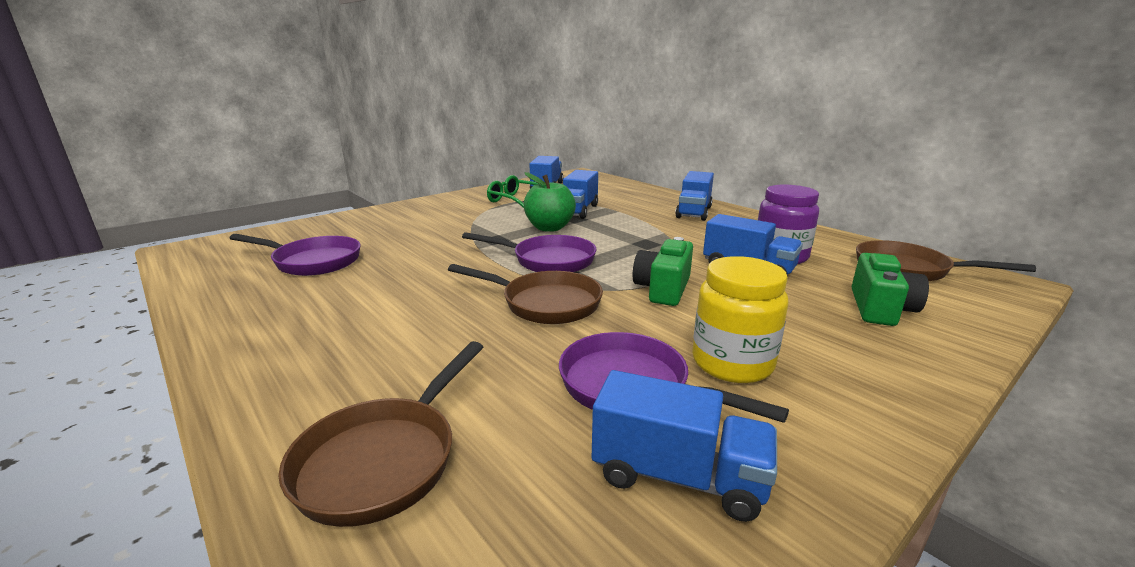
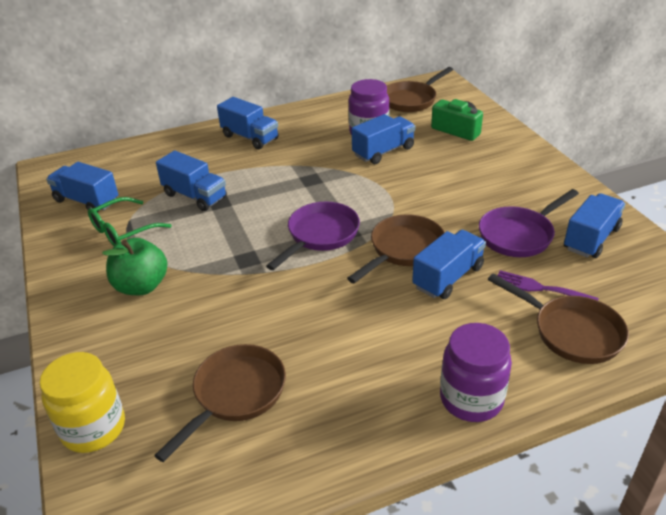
camera: 70 degrees left, 15 degrees up
purple pan [230,234,361,276] -> brown pan [154,344,286,462]
green apple [524,172,576,232] -> green apple moved to [102,238,167,295]
green camera [633,237,693,306] -> none
yellow jar [692,256,789,383] -> yellow jar moved to [39,352,125,453]
none -> blue truck [412,230,486,299]
none -> purple jar [440,323,512,422]
none -> purple fork [498,270,599,301]

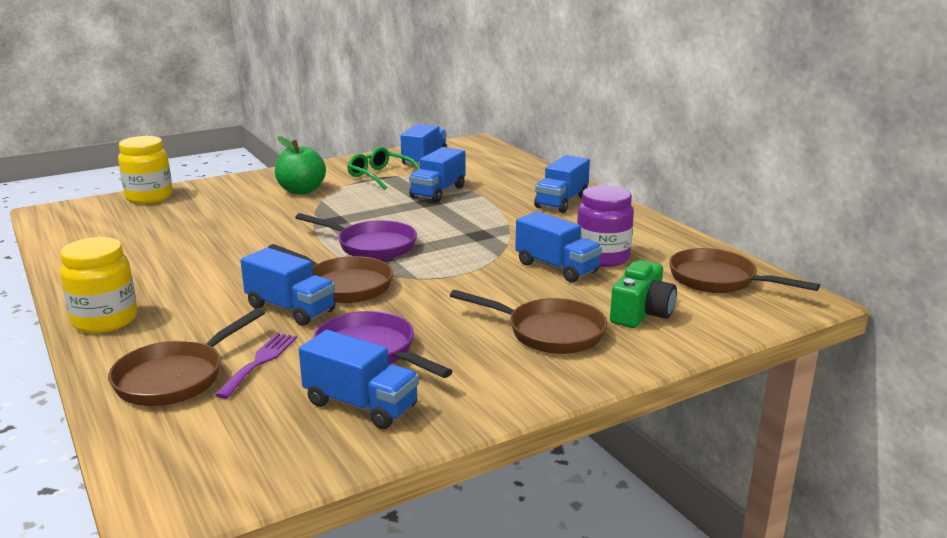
camera: 80 degrees right, 15 degrees down
brown pan [154,344,286,462] -> brown pan moved to [450,290,607,354]
purple jar [440,323,512,422] -> yellow jar [60,237,137,333]

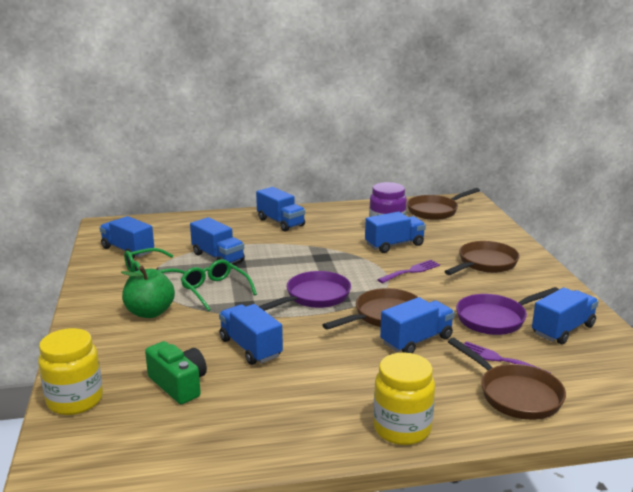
camera: 70 degrees left, 0 degrees up
green camera [610,260,677,328] -> green camera moved to [145,341,207,404]
none -> green glasses [181,259,257,311]
none -> blue truck [219,304,283,365]
none -> purple fork [377,260,440,283]

